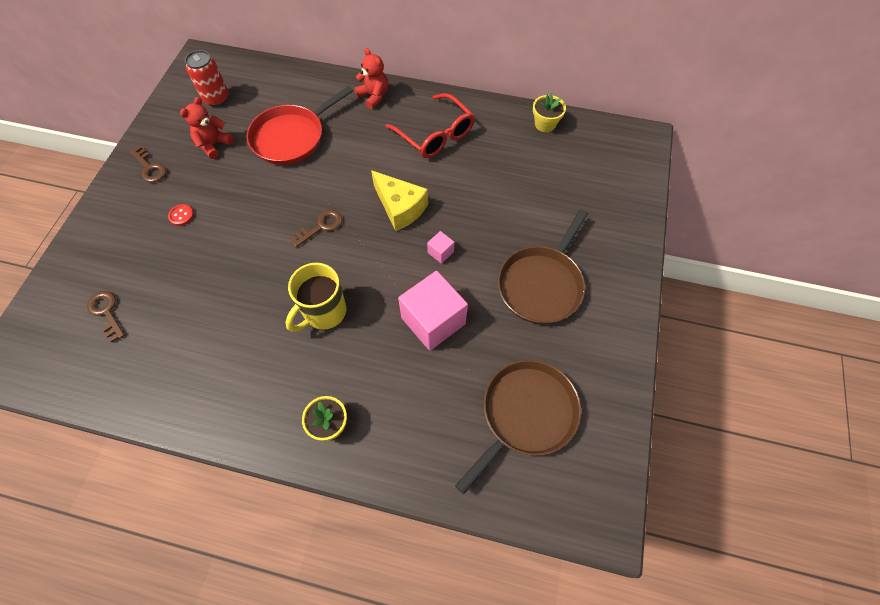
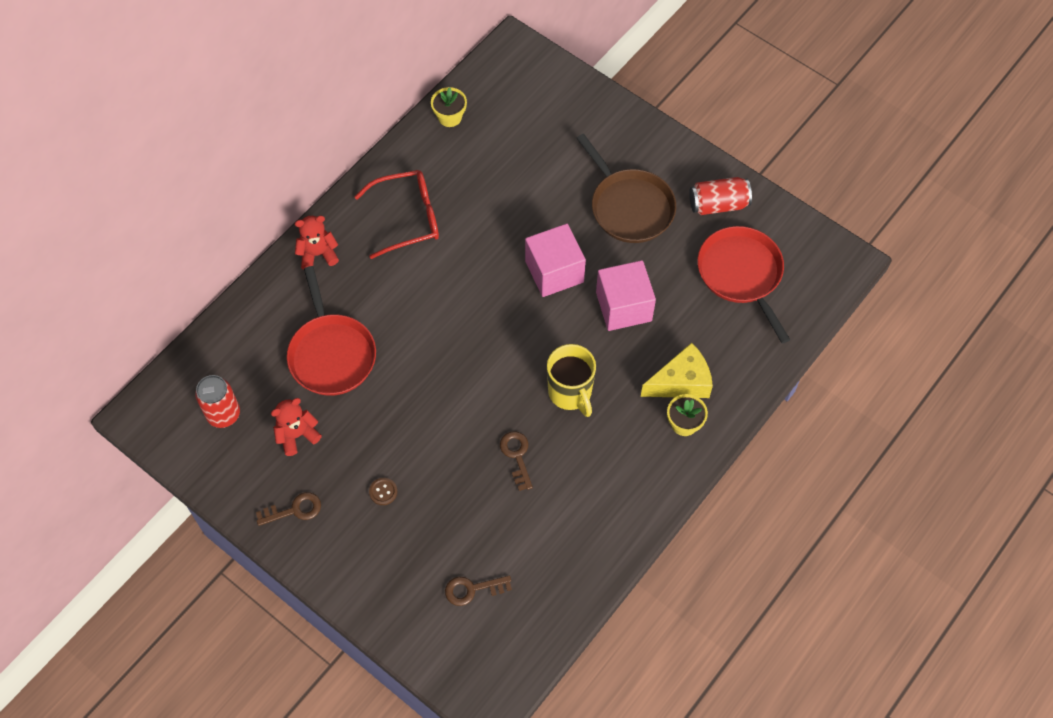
camera: 65 degrees left, 0 degrees up
red button [168,204,194,226] -> brown button [369,478,398,505]
red teddy bear [180,97,234,159] -> red teddy bear turned 90 degrees clockwise [271,398,322,456]
brown key [290,210,342,247] -> brown key moved to [500,431,533,491]
yellow cheese [371,170,428,231] -> yellow cheese moved to [641,343,713,398]
pink cube [427,231,454,264] -> pink cube [525,224,586,297], size x2.30
brown pan [455,360,581,494] -> red pan [698,226,790,344]
none -> red can [689,177,752,215]

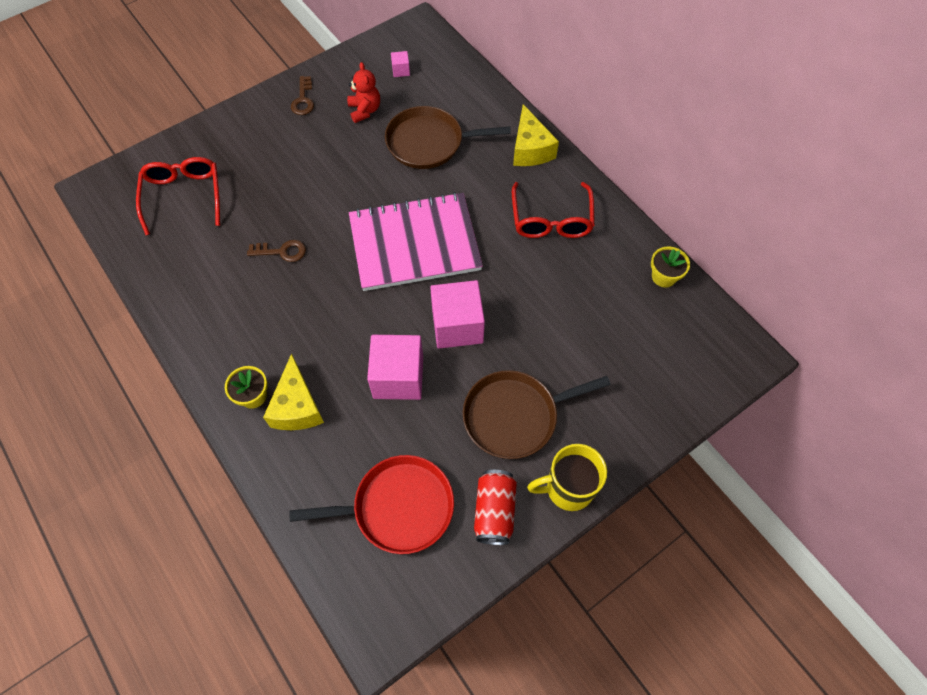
camera: 105 degrees right, 0 degrees up
red can [195,375,240,428] -> pink cube [391,51,410,77]
red pan [287,266,376,396] -> brown pan [385,106,511,169]
red teddy bear [295,216,339,270] -> yellow cheese [513,104,559,166]
brown button [369,478,398,505] -> none
brown key [445,576,512,606] -> red glasses [136,157,220,235]
yellow mug [547,344,596,417] -> yellow mug moved to [527,444,607,511]
none -> pink notebook [349,192,483,291]

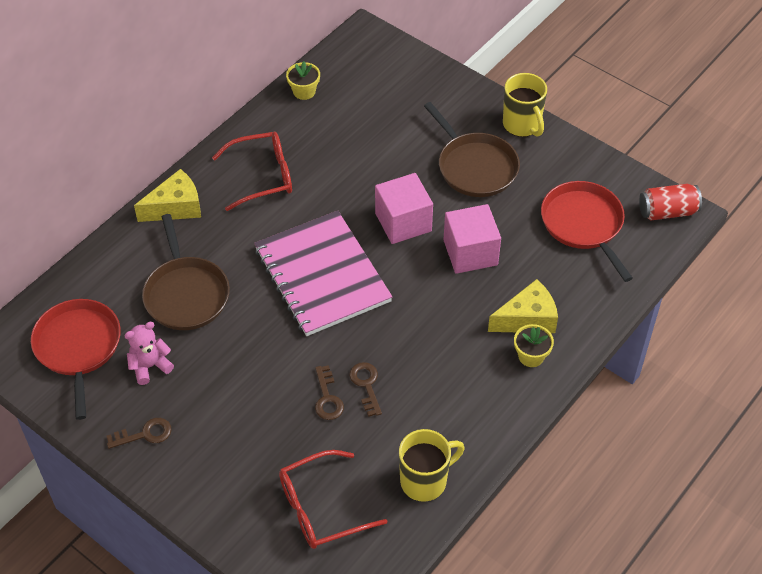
camera: 105 degrees left, 10 degrees down
red teddy bear [347,62,380,123] -> pink teddy bear [124,322,174,385]
pink cube [391,51,410,77] -> red pan [31,299,121,420]
red can [474,470,517,545] -> red can moved to [639,184,702,220]
none -> brown key [315,365,344,420]
none -> yellow mug [399,429,465,502]

